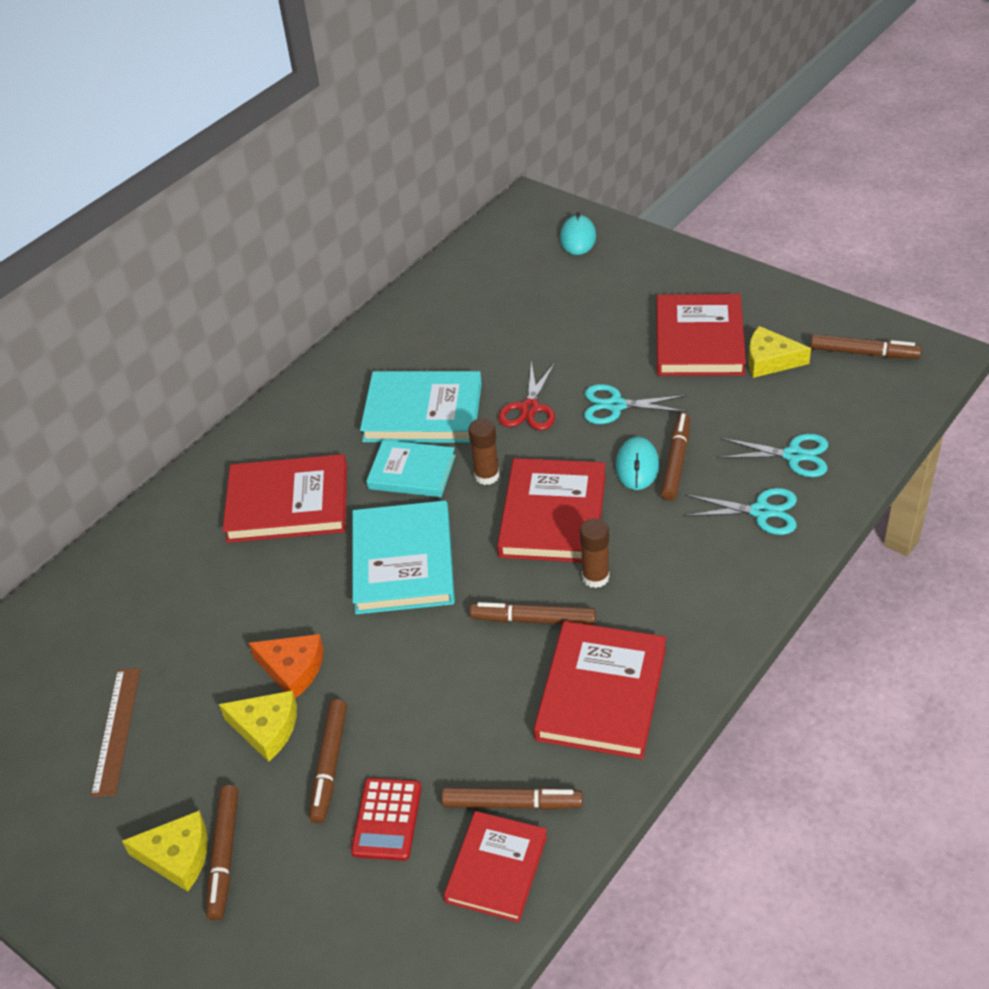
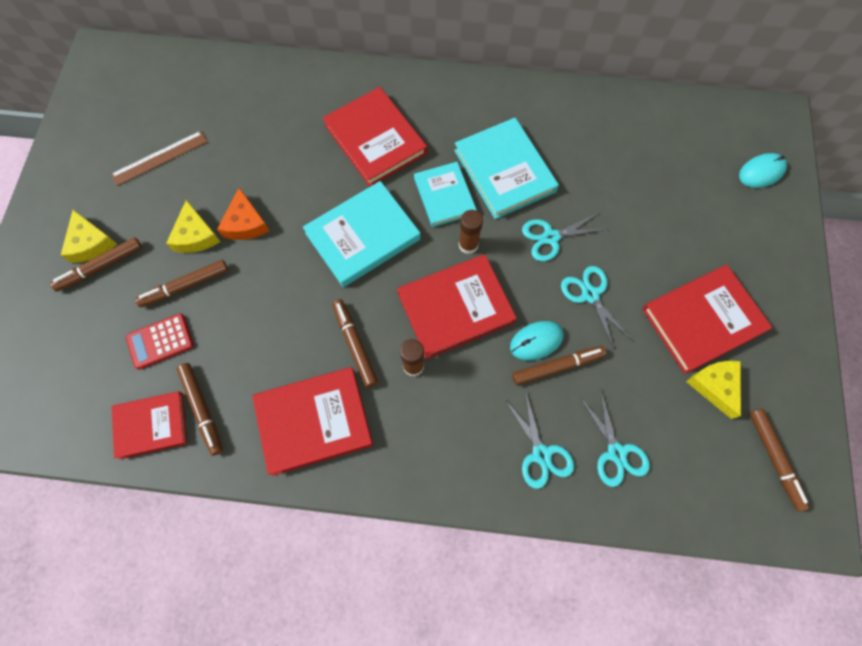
camera: 55 degrees right, 25 degrees up
red scissors [498,361,555,430] -> turquoise scissors [522,213,608,261]

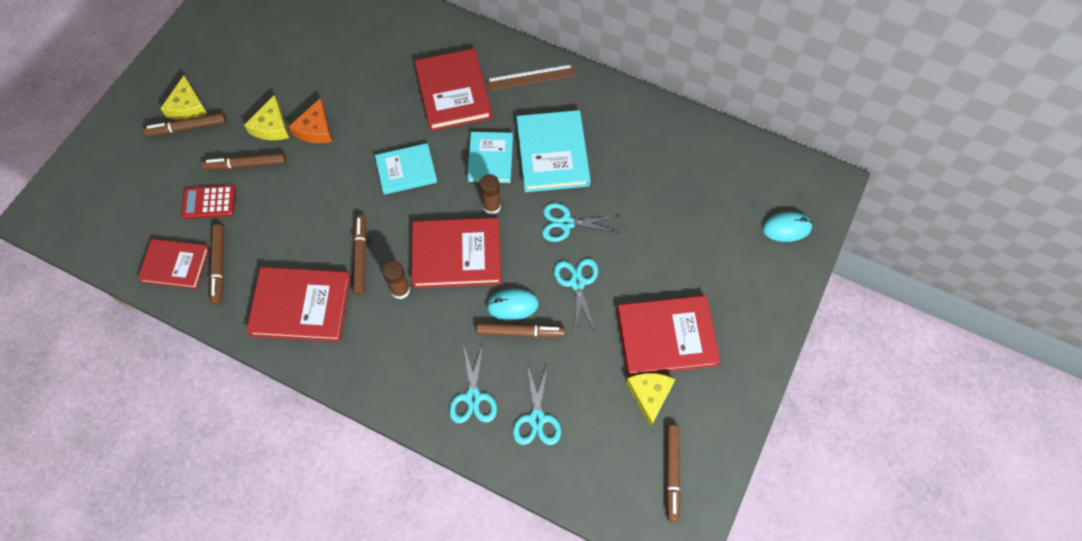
camera: 20 degrees right, 5 degrees down
brown ruler [111,131,207,186] -> brown ruler moved to [487,64,575,91]
turquoise book [303,181,421,287] -> turquoise book [375,143,437,195], size x0.65

